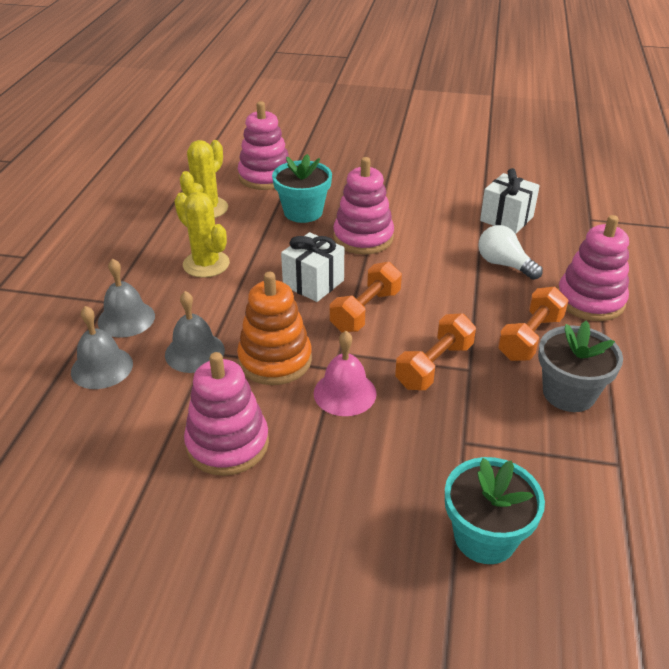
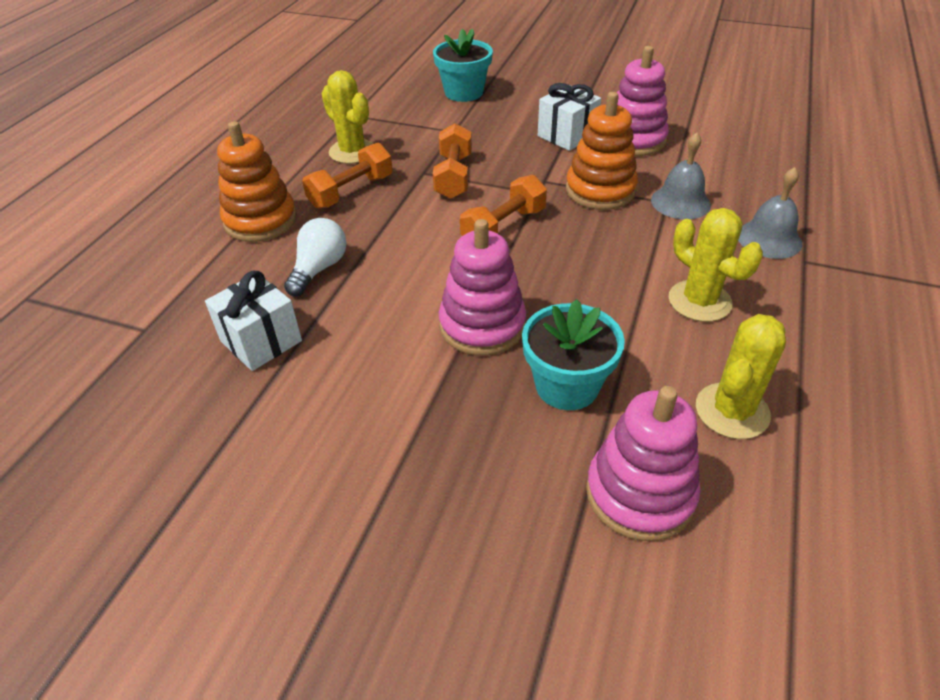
camera: 170 degrees left, 5 degrees up
grey bell [71,306,133,389] -> none
white gift [281,232,344,302] -> white gift moved to [538,83,601,151]
pink bell [314,331,377,416] -> none
orange dumbbell [395,313,476,390] -> orange dumbbell turned 45 degrees counterclockwise [433,123,472,199]
white light bulb [479,225,542,280] -> white light bulb turned 120 degrees counterclockwise [284,218,346,296]
grey flower pot [538,321,623,412] -> yellow cactus [322,70,373,164]
pink stacking toy [558,215,629,321] -> orange stacking toy [217,121,297,242]

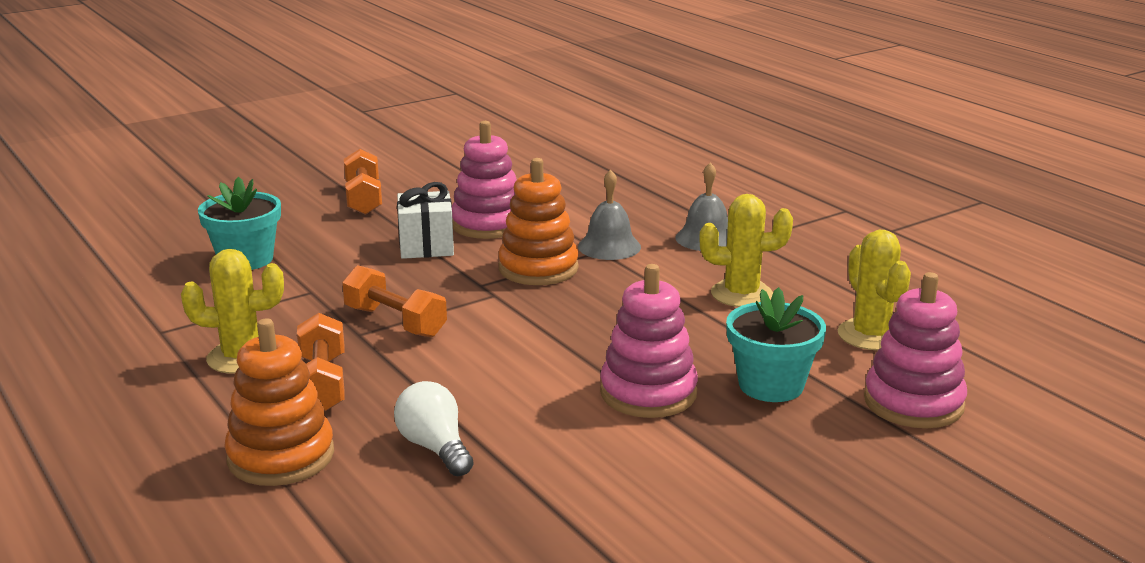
camera: 55 degrees left, 20 degrees down
white gift [205,271,302,371] -> none
orange dumbbell [460,175,547,236] -> orange dumbbell moved to [344,149,382,215]

